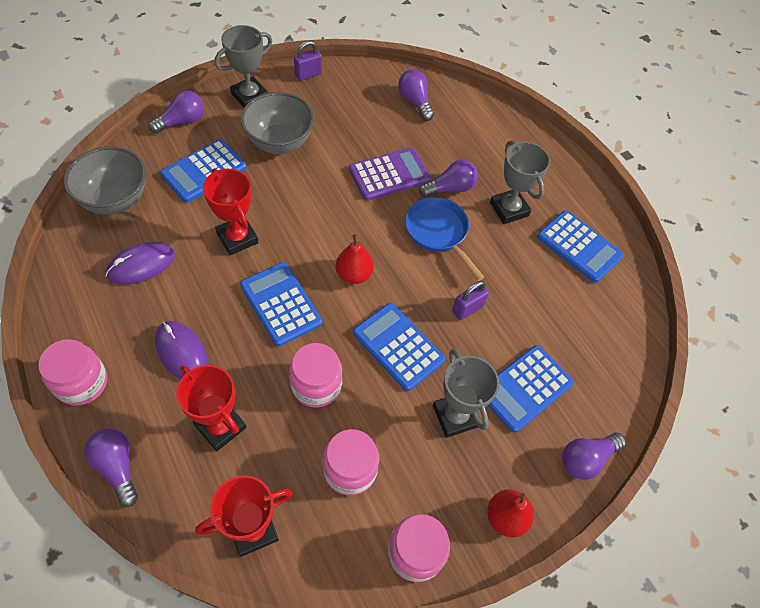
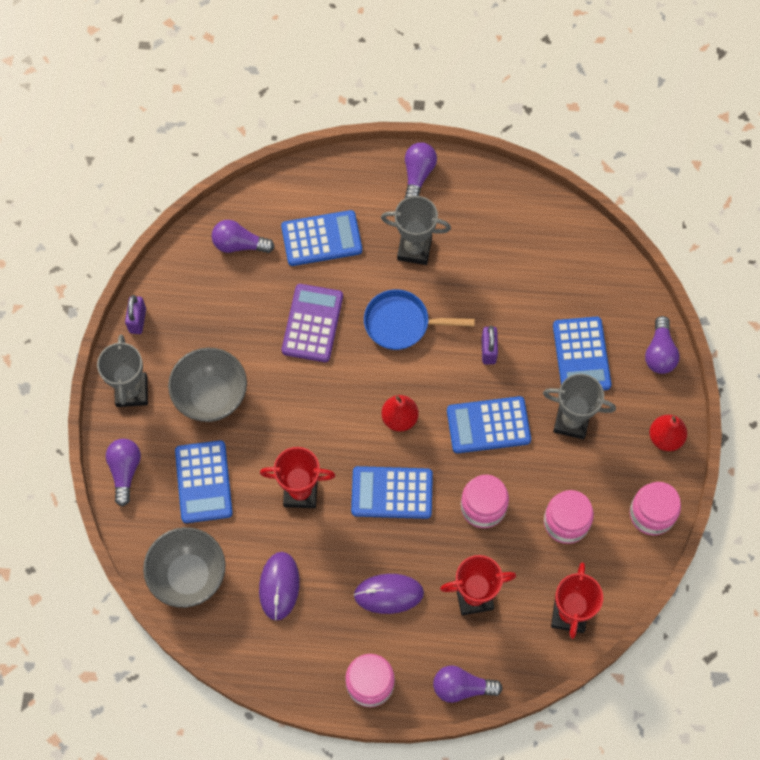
camera: 50 degrees left, 10 degrees up
purple light bulb [419,160,478,197] -> purple light bulb moved to [405,142,437,198]
blue calculator [537,210,624,283] -> blue calculator moved to [281,210,362,266]

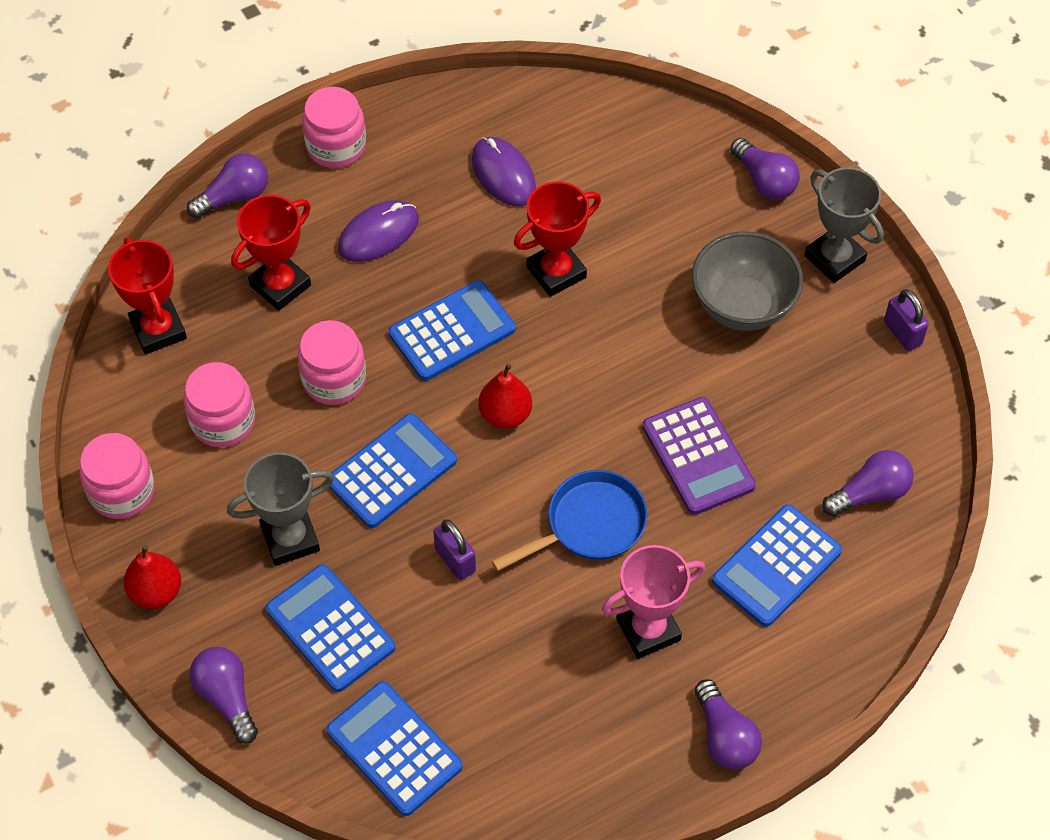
camera: 145 degrees right, 10 degrees down
grey bowl [143,527,226,608] -> none
blue calculator [175,441,233,523] -> blue calculator moved to [326,681,463,816]
grey trophy [381,196,451,265] -> pink trophy [602,545,705,659]

